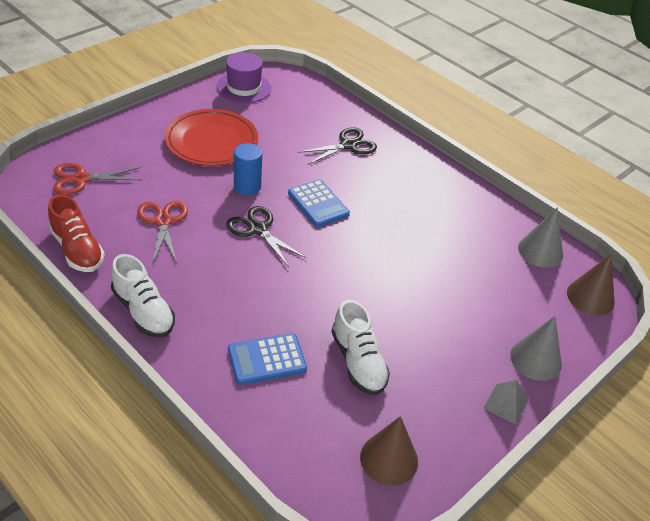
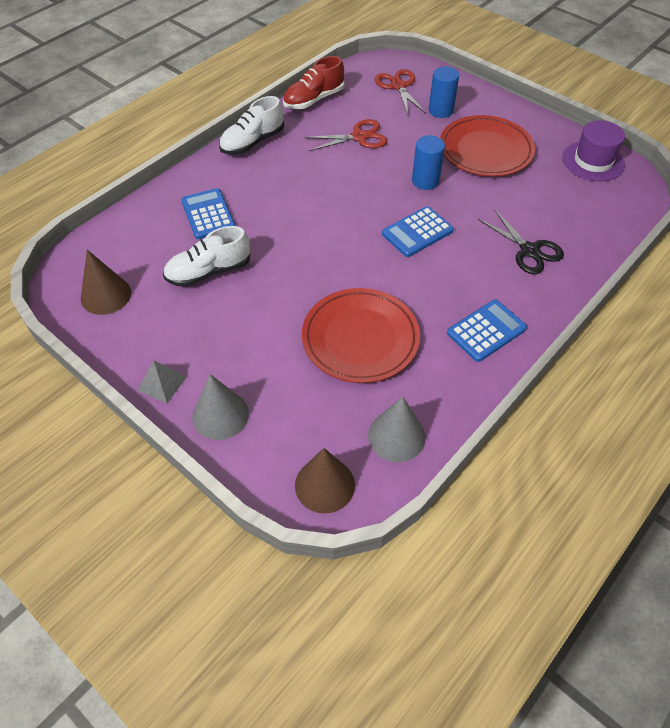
camera: 90 degrees right, 10 degrees up
black scissors [226,206,306,267] -> none
none -> red plate [302,288,420,383]
none -> blue cylinder [429,66,459,118]
none -> blue calculator [447,299,527,362]

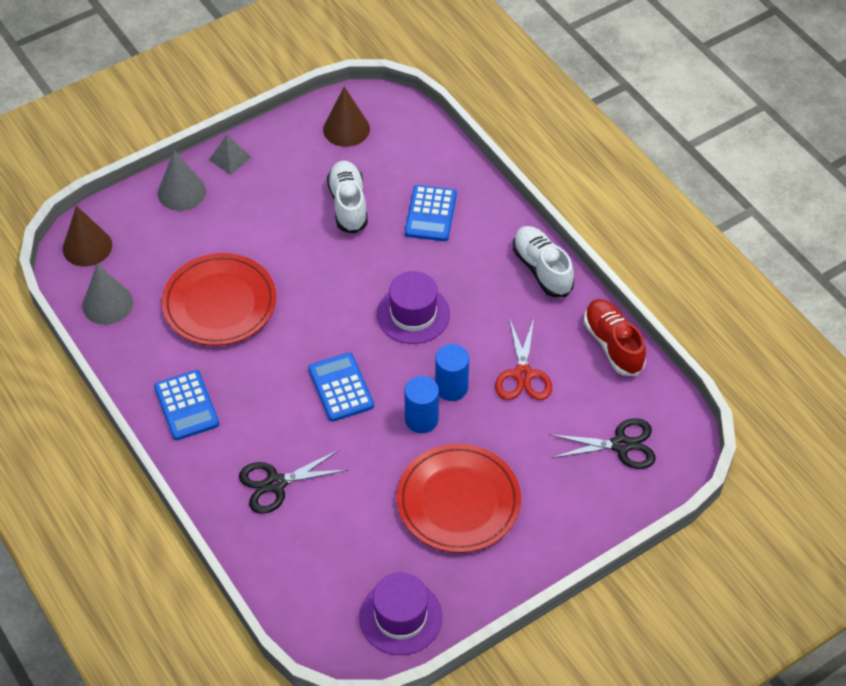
camera: 105 degrees right, 0 degrees up
blue calculator [181,188,235,239] -> blue calculator turned 105 degrees clockwise [405,185,457,241]
red scissors [375,69,426,115] -> black scissors [549,418,656,469]
blue cylinder [429,66,459,118] -> blue cylinder moved to [435,344,469,401]
none -> purple hat [377,271,450,344]

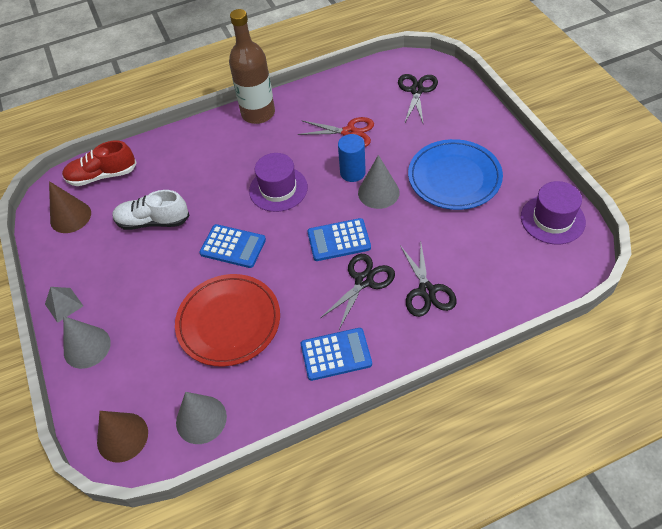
camera: 75 degrees left, 0 degrees up
red plate [397,444,521,553] -> blue plate [408,139,503,210]
blue cylinder [404,376,439,433] -> grey cone [358,155,400,209]
blue calculator [405,185,457,241] -> blue calculator moved to [200,224,266,268]
white shoe [513,226,574,297] -> brown bottle [229,9,275,124]
red shoe [584,299,646,376] -> red shoe moved to [62,141,137,186]
none -> black scissors [321,254,395,329]

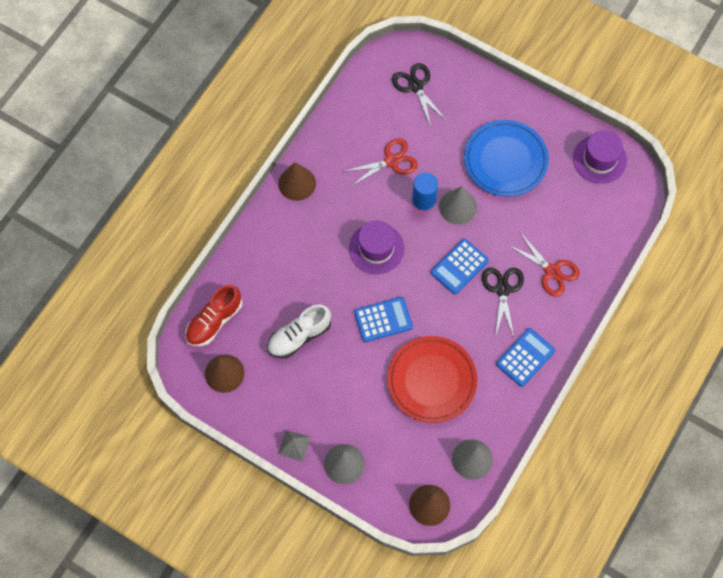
camera: 40 degrees left, 15 degrees up
brown bottle [229,9,275,124] -> brown cone [278,162,316,201]
black scissors [400,244,456,317] -> red scissors [508,232,580,297]

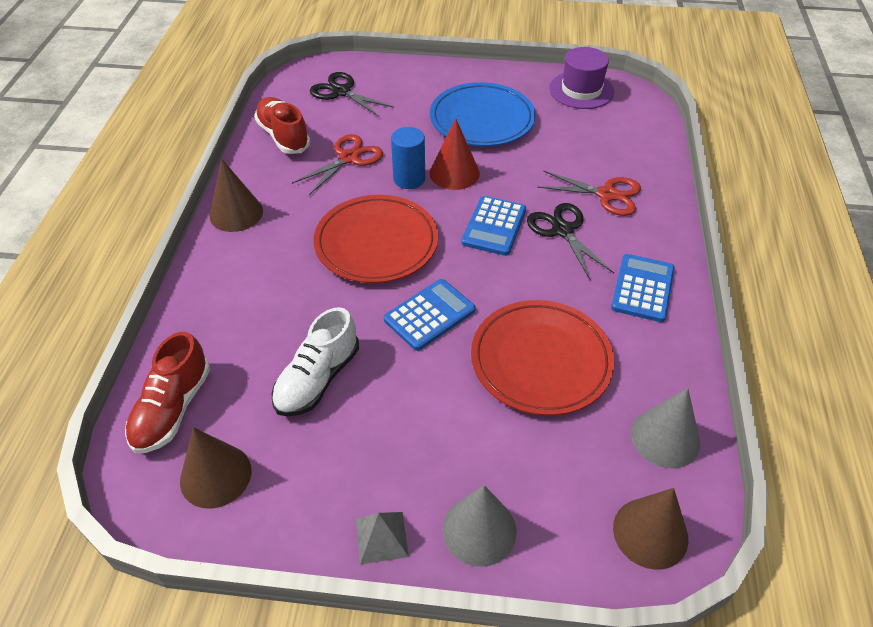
camera: 25 degrees left, 20 degrees down
purple hat [349,220,404,274] -> red plate [313,195,438,283]
grey cone [439,186,477,225] -> red cone [430,119,480,190]
none -> red shoe [254,97,310,154]

